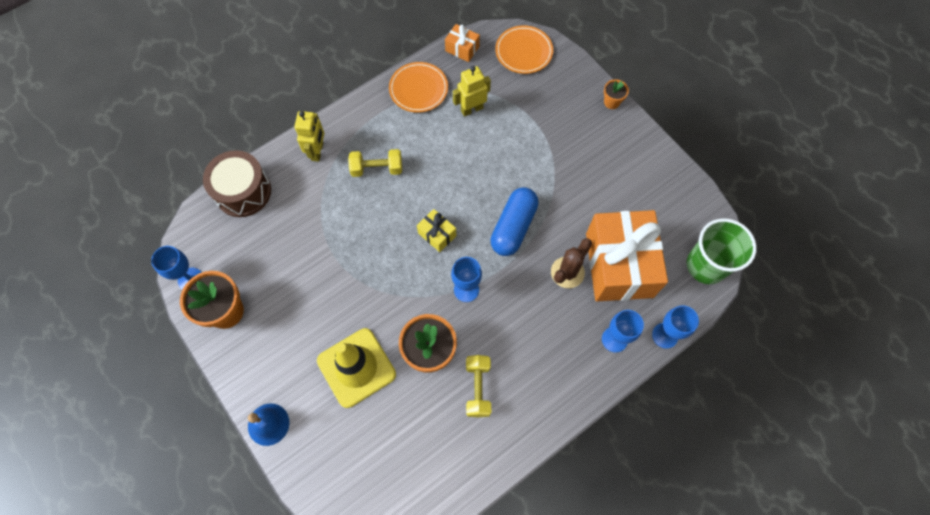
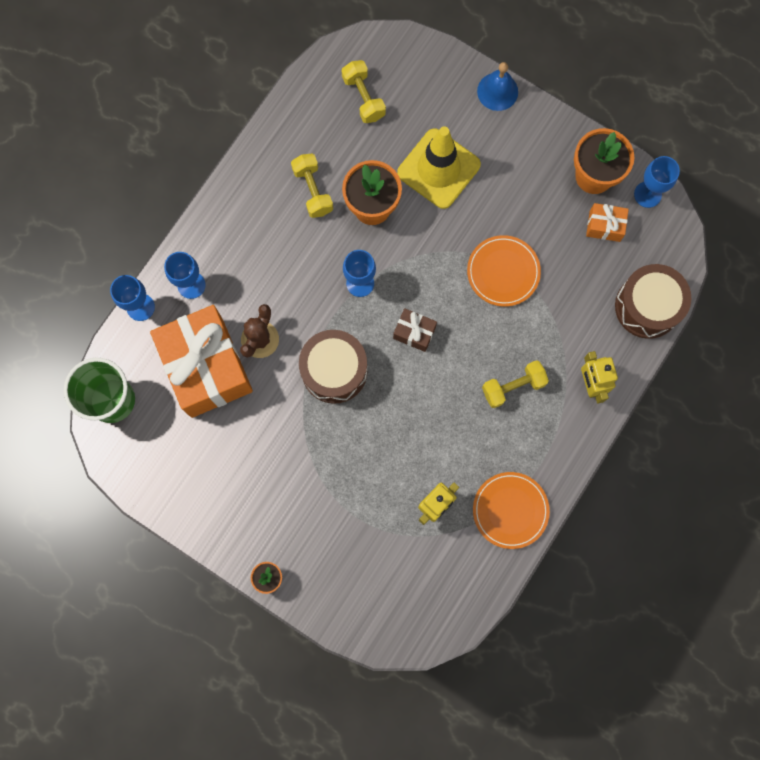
camera: 160 degrees right, 10 degrees up
yellow gift [417,209,456,252] -> brown gift [393,308,437,352]
orange gift [445,24,480,62] -> orange gift moved to [586,203,629,242]
blue capsule [490,187,539,256] -> brown drum [299,330,368,404]
orange plate [495,26,553,74] -> orange plate moved to [467,235,541,307]
none -> yellow dumbbell [341,60,386,123]

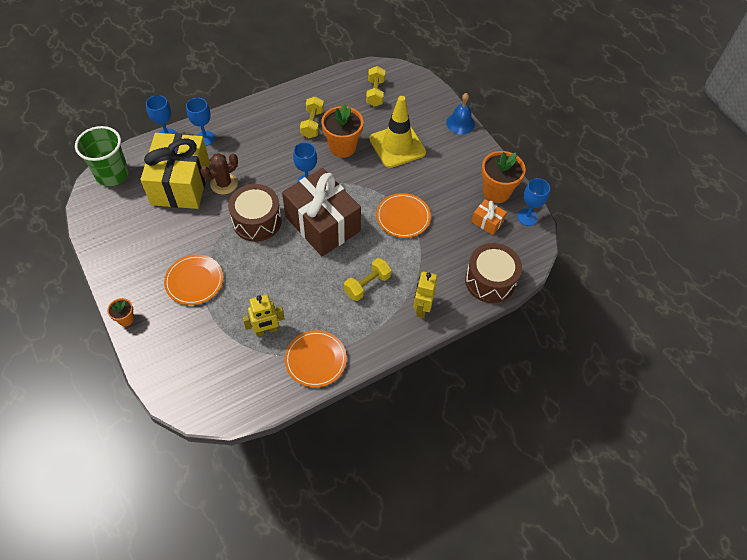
camera: 25 degrees right, 20 degrees down
orange gift [150,305,253,418] -> yellow gift [140,133,210,209]
brown gift [393,308,437,352] -> brown gift [282,168,361,256], size x2.36
yellow dumbbell [482,360,549,408] -> yellow dumbbell turned 45 degrees counterclockwise [344,258,392,301]
none -> orange plate [164,255,223,305]

